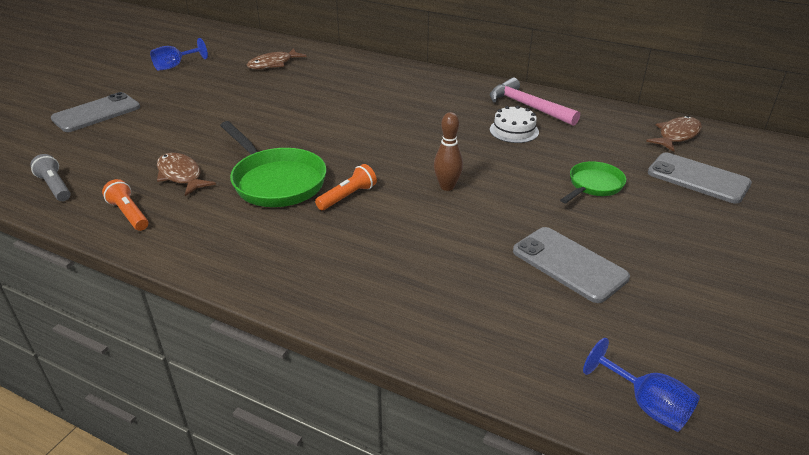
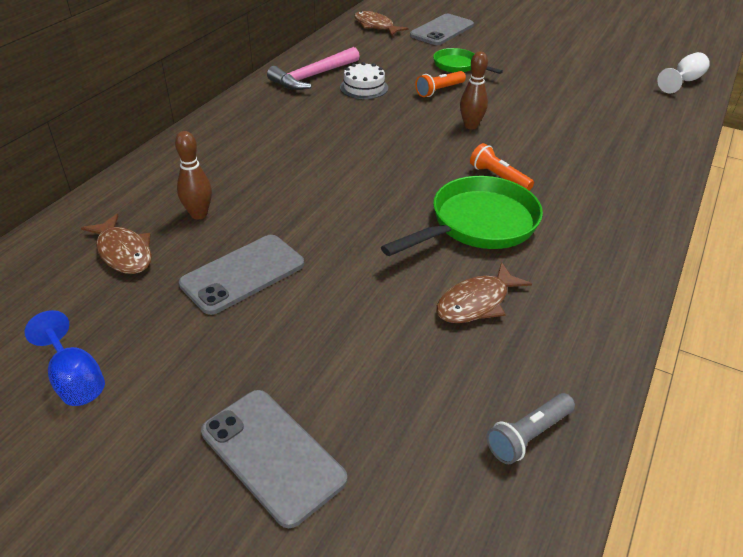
camera: 90 degrees left, 5 degrees up
orange flashlight [102,179,149,231] -> orange flashlight moved to [415,71,466,97]
grey phone [513,227,630,303] -> grey phone moved to [179,235,304,315]
blue goblet [583,338,700,432] -> white goblet [657,52,710,93]
none -> brown bowling pin [175,131,212,219]

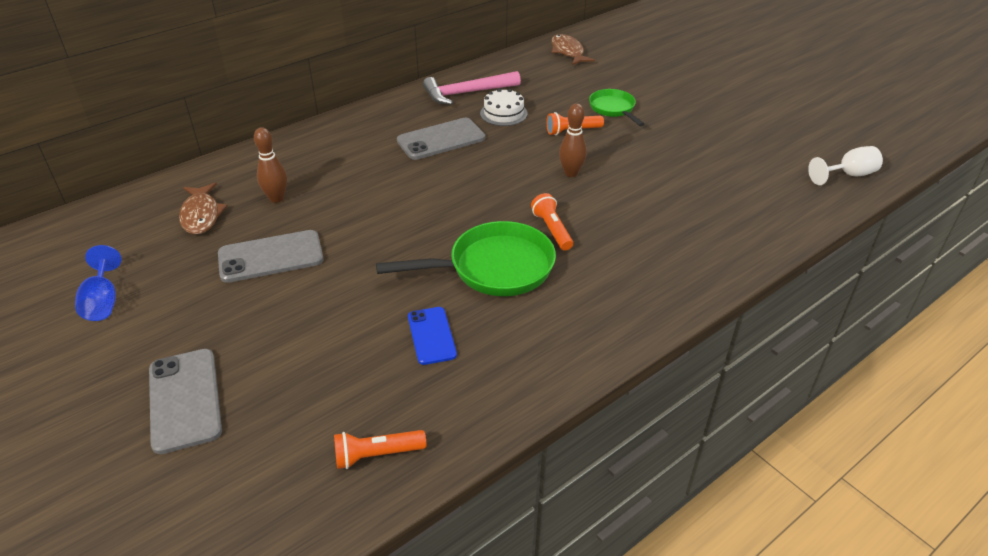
camera: 25 degrees right, 0 degrees up
grey phone [410,14,474,45] -> grey phone moved to [397,118,485,160]
brown fish [437,262,532,323] -> blue phone [408,307,457,365]
grey flashlight [486,393,575,464] -> orange flashlight [334,430,426,469]

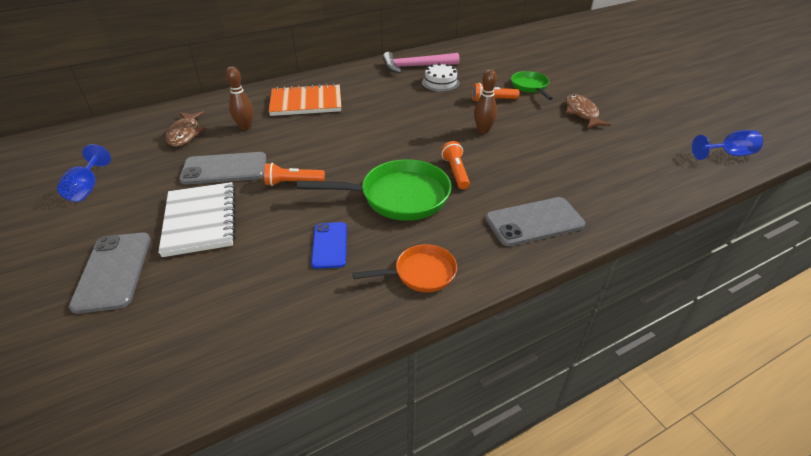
camera: 10 degrees right, 0 degrees up
orange flashlight [334,430,426,469] -> orange flashlight moved to [264,163,325,186]
grey phone [397,118,485,160] -> grey phone moved to [485,197,585,246]
brown fish [551,34,595,65] -> brown fish moved to [566,94,611,128]
white goblet [808,146,883,185] -> blue goblet [692,130,763,160]
none -> white notebook [158,182,236,257]
none -> orange notebook [269,83,341,116]
none -> orange pan [352,244,457,292]

